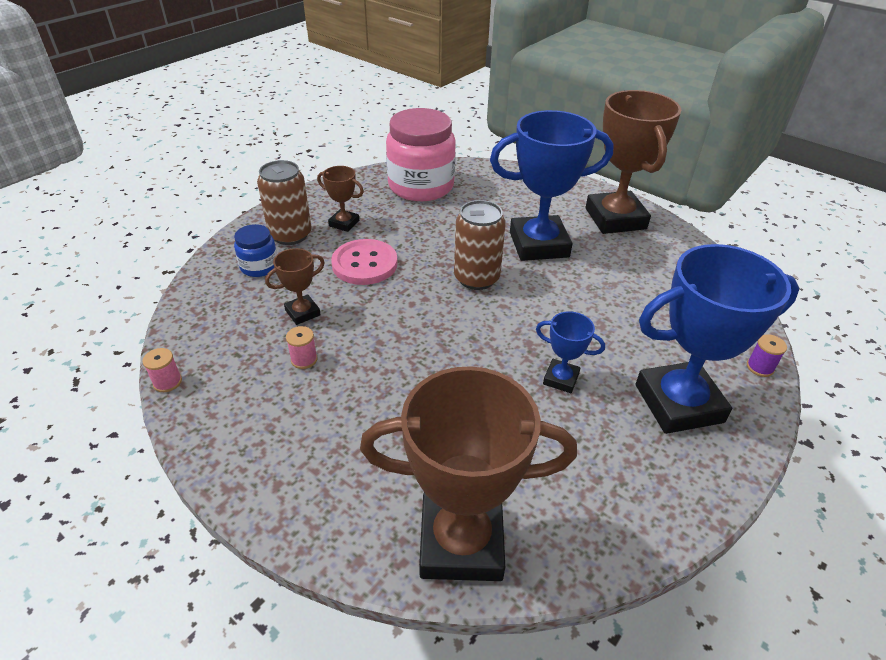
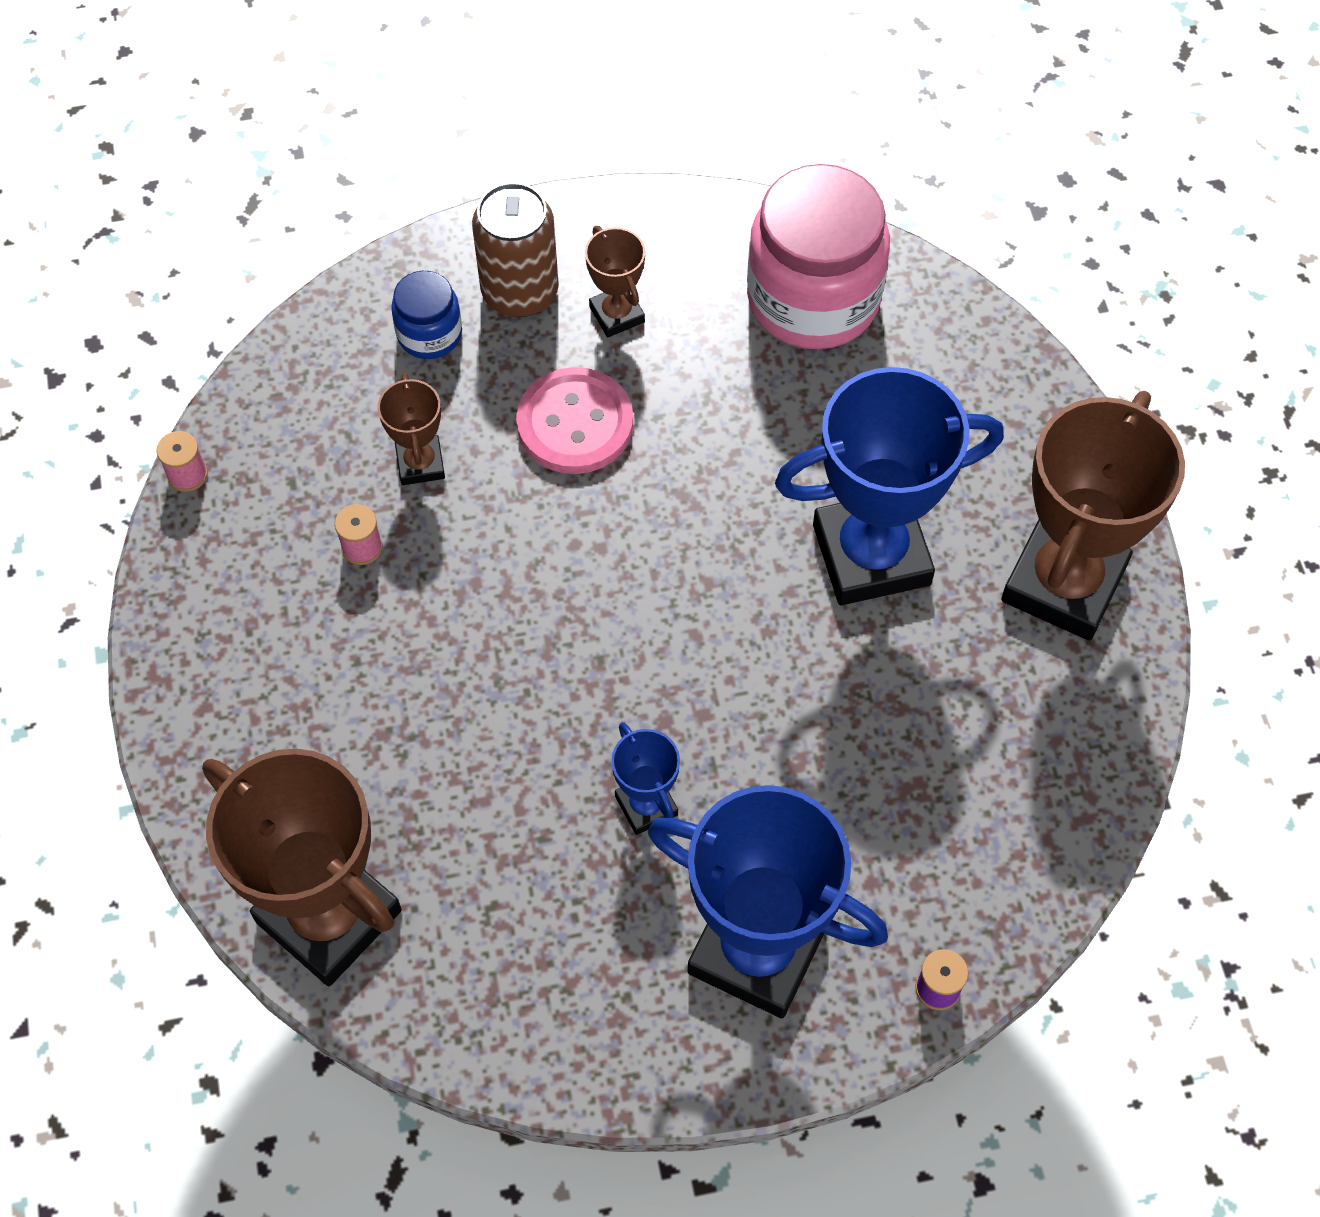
camera: 40 degrees right, 20 degrees up
brown trophy [265,248,325,325] -> brown trophy turned 75 degrees clockwise [378,373,445,485]
brown can [454,200,506,290] -> none
blue trophy [490,110,614,261] -> blue trophy turned 45 degrees counterclockwise [775,367,1004,605]

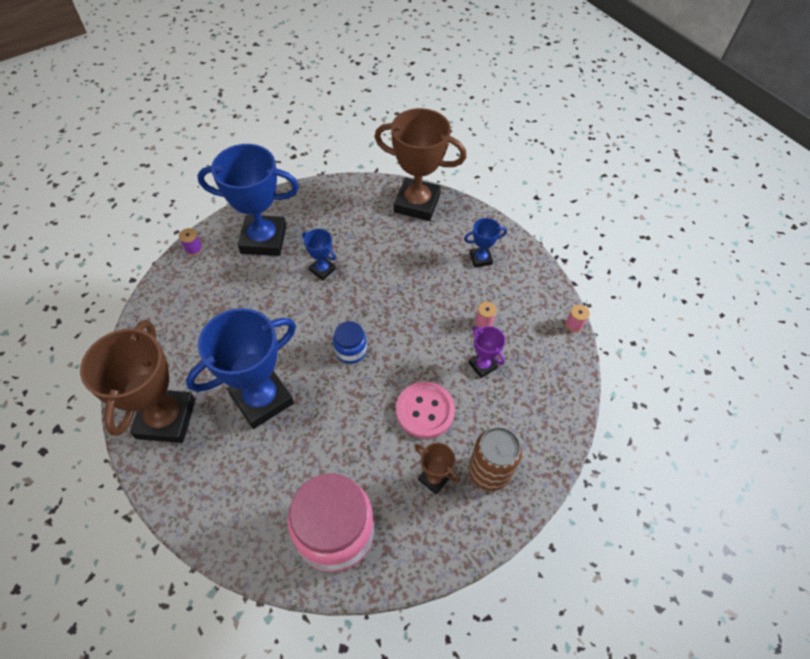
camera: 155 degrees right, 5 degrees down
brown trophy [378,373,445,485] -> purple trophy [469,326,505,378]
blue jar [391,271,462,359] -> blue jar moved to [333,321,367,364]
none -> blue trophy [464,218,507,268]

